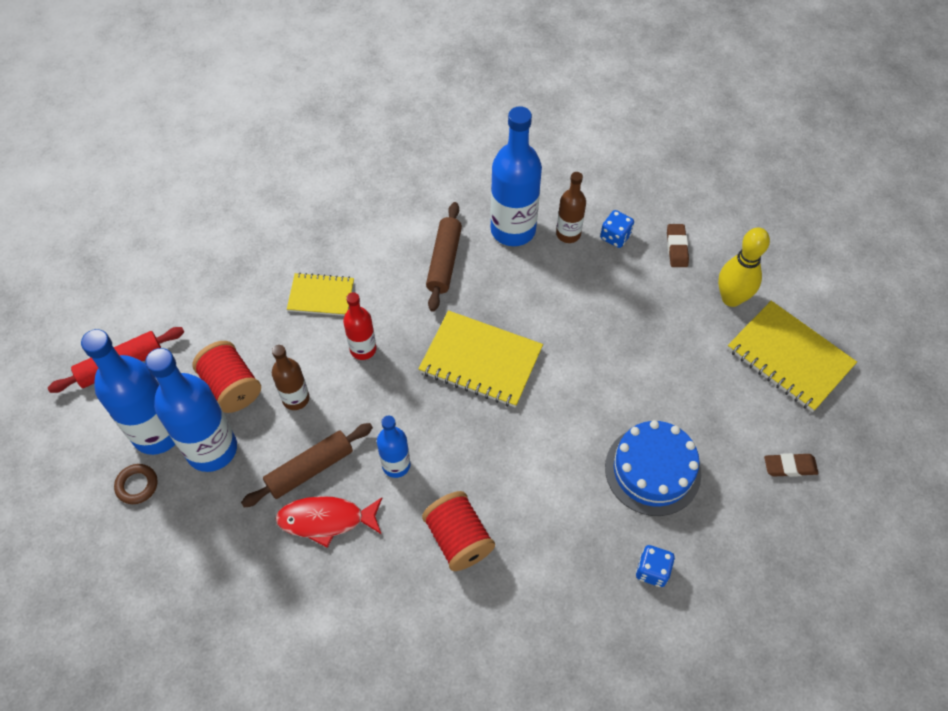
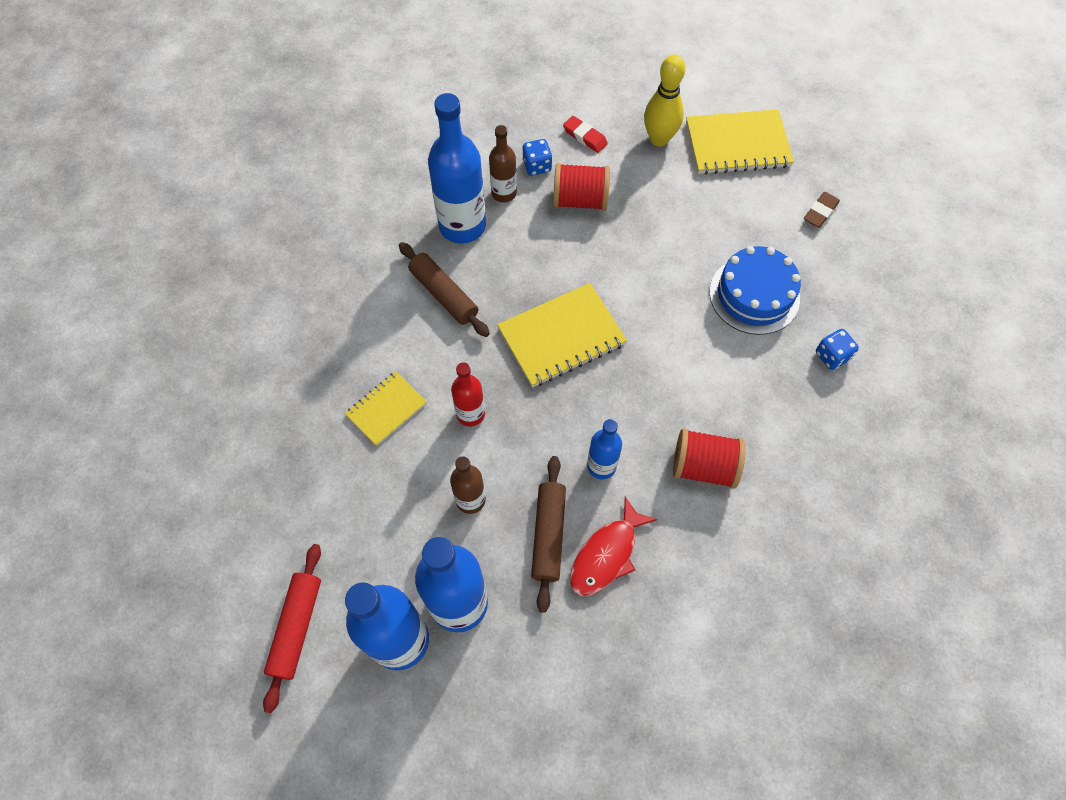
camera: 50 degrees left, 5 degrees up
brown ring [114,464,158,504] -> none
red spool [192,341,261,413] -> red spool moved to [553,163,610,211]
brown eraser [667,224,689,267] -> red eraser [563,116,608,153]

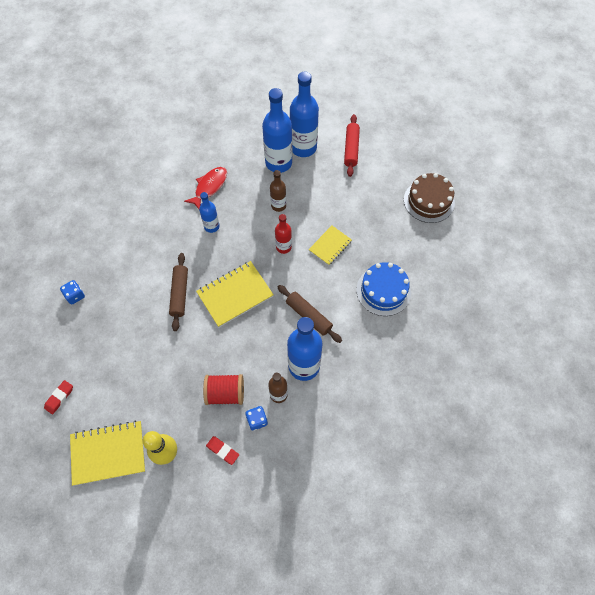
camera: 175 degrees right, 0 degrees up
brown rolling pin [531,456,566,613] -> brown rolling pin moved to [169,253,188,331]
red spool [673,428,746,489] -> none
blue cake [710,246,801,335] -> blue cake moved to [357,262,411,316]
brown eraser [804,192,840,228] -> red eraser [44,380,73,414]
none -> brown cake [404,173,455,223]

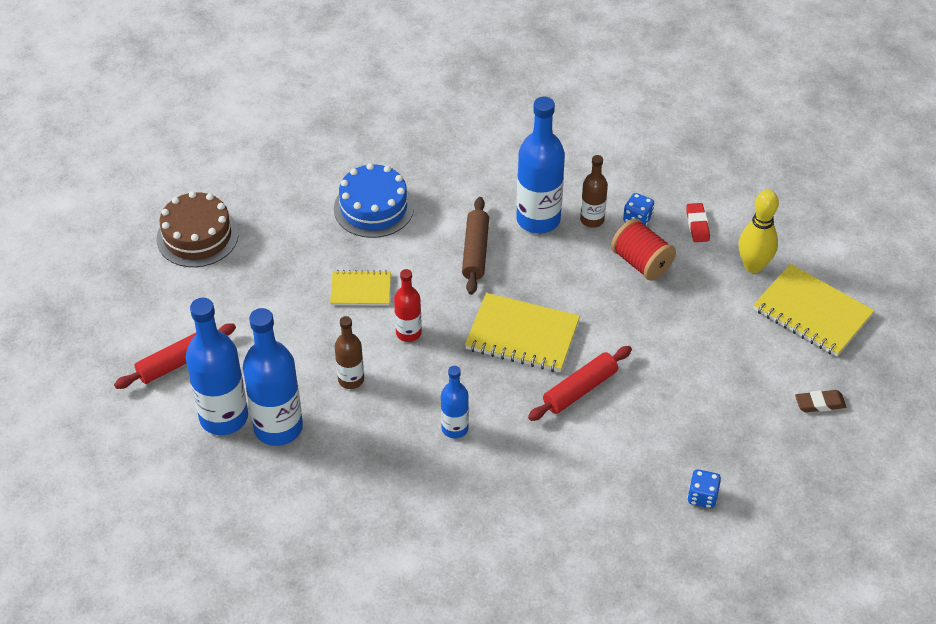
camera: 130 degrees left, 15 degrees down
red eraser [44,380,73,414] -> brown eraser [795,390,846,412]
brown rolling pin [169,253,188,331] -> red rolling pin [528,346,632,421]
red fish [184,167,227,209] -> none

